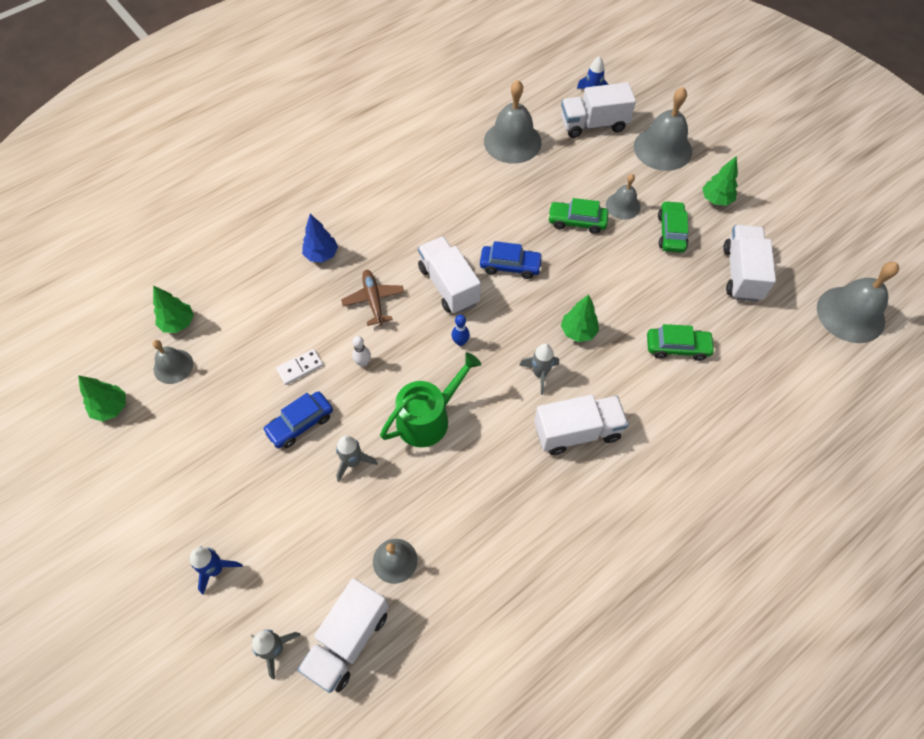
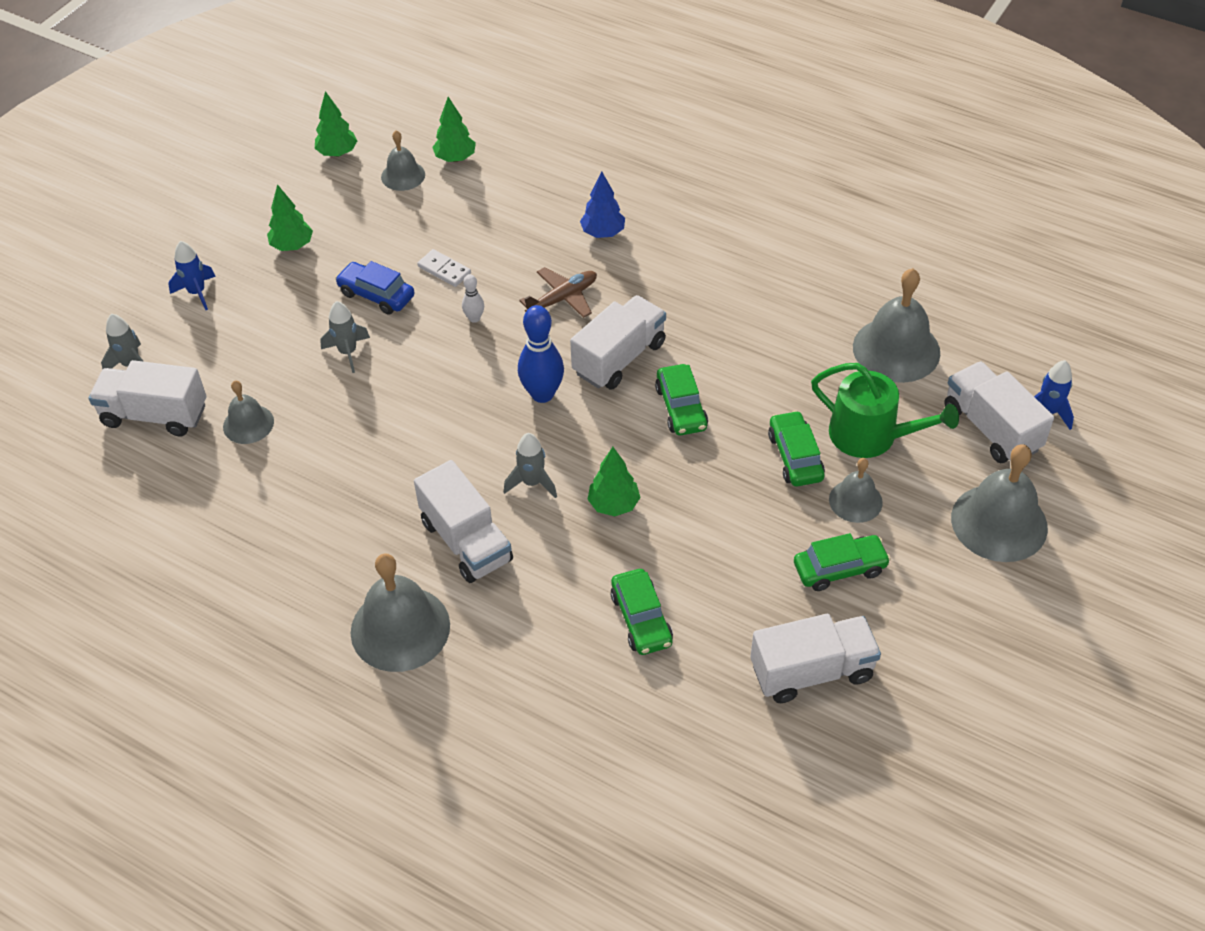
camera: 70 degrees right, 10 degrees down
green watering can [380,352,481,447] -> green watering can moved to [811,363,959,458]
blue bowling pin [452,315,470,346] -> blue bowling pin [518,305,564,403], size x1.96
blue car [480,241,543,279] -> green car [655,364,708,435]
green tree [702,156,738,206] -> green tree moved to [267,184,313,251]
grey bell [817,262,899,343] -> grey bell moved to [351,553,450,672]

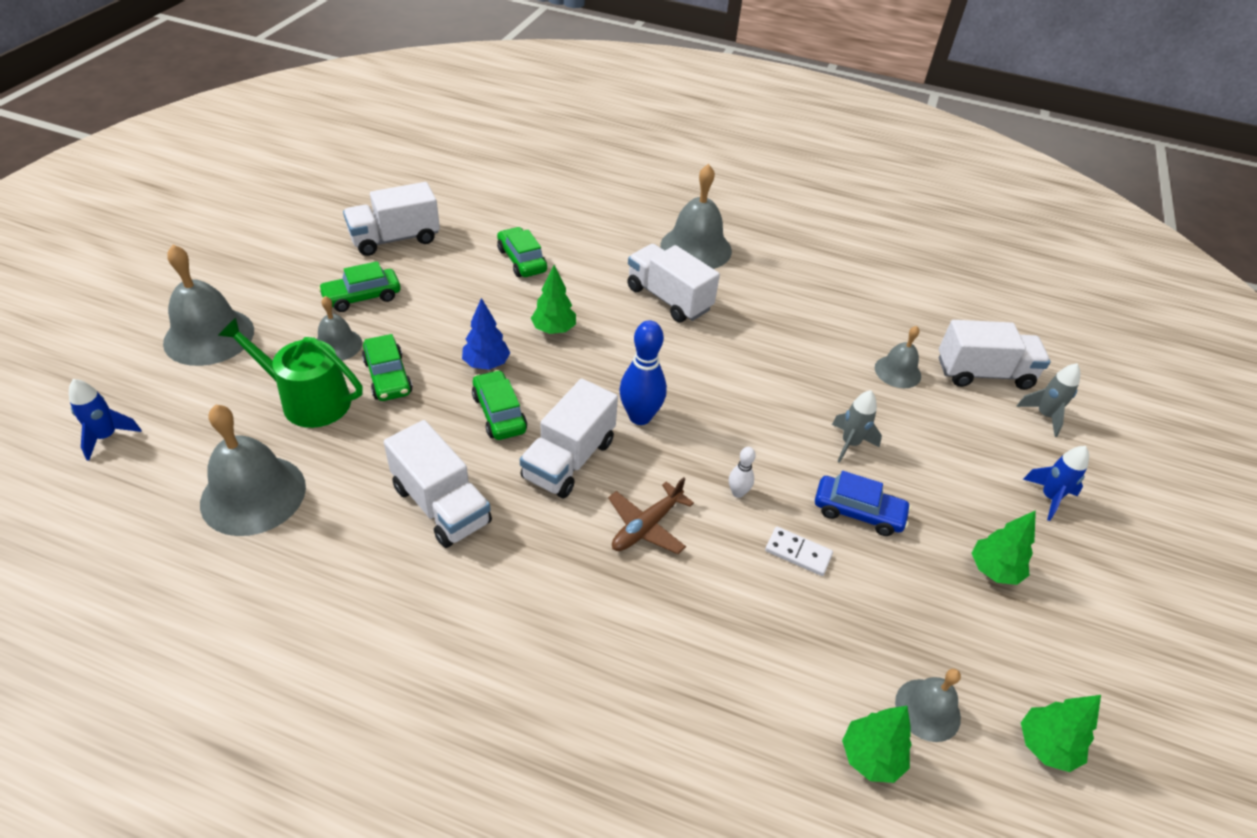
camera: 165 degrees right, 5 degrees down
grey rocket [504,433,557,498] -> none
blue tree [580,171,625,238] -> blue tree moved to [462,298,510,370]
white truck [945,361,1054,463] -> white truck moved to [384,420,492,548]

